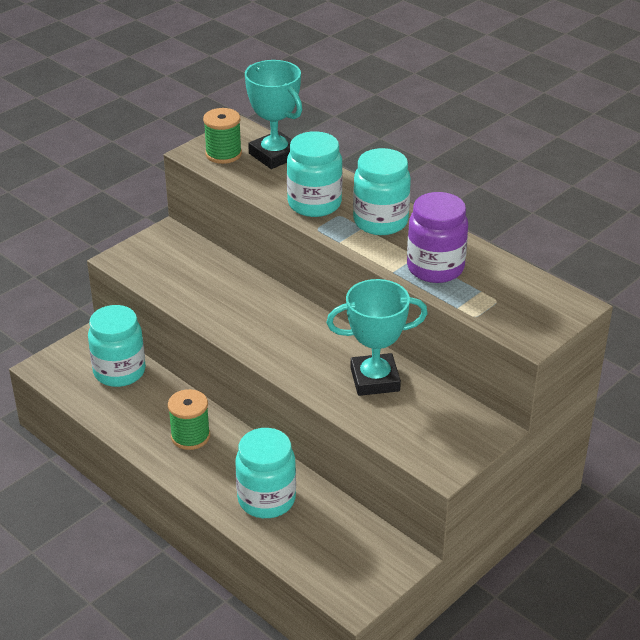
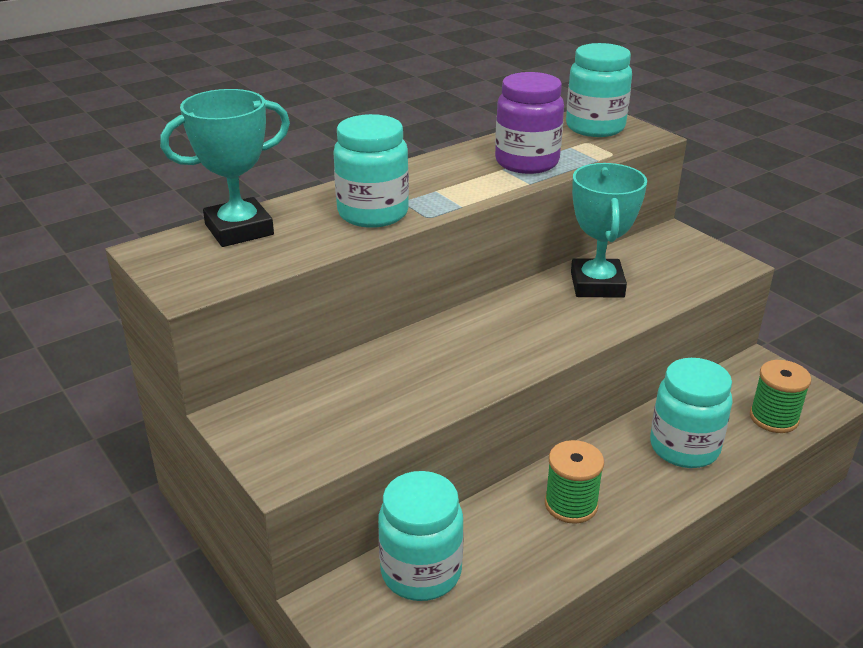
camera: 80 degrees left, 5 degrees down
green spool [203,108,242,164] -> green spool moved to [750,360,811,433]
turquoise jar [353,148,411,235] -> turquoise jar moved to [566,43,632,137]

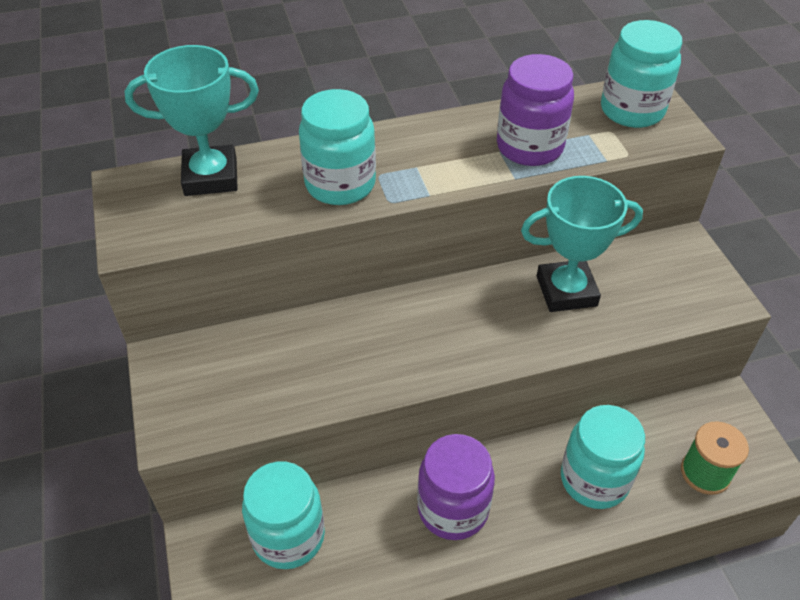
camera: 20 degrees right, 15 degrees up
green spool [545,440,604,524] -> purple jar [417,434,495,540]
turquoise trophy [571,163,647,298] -> turquoise trophy turned 60 degrees clockwise [521,176,643,312]

